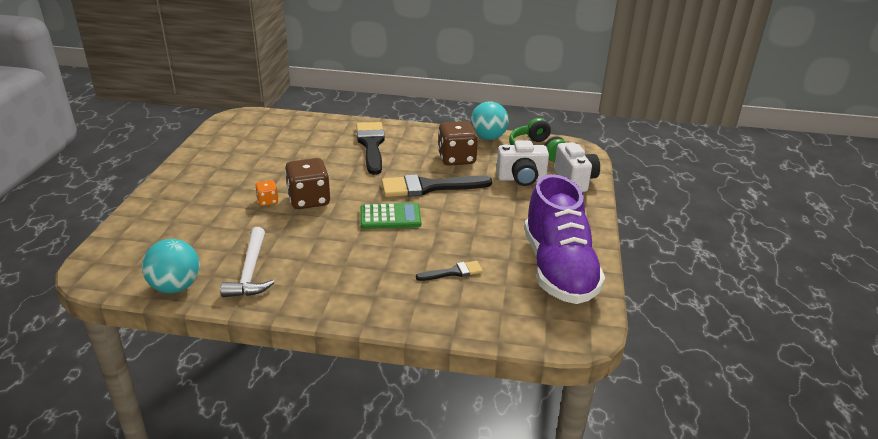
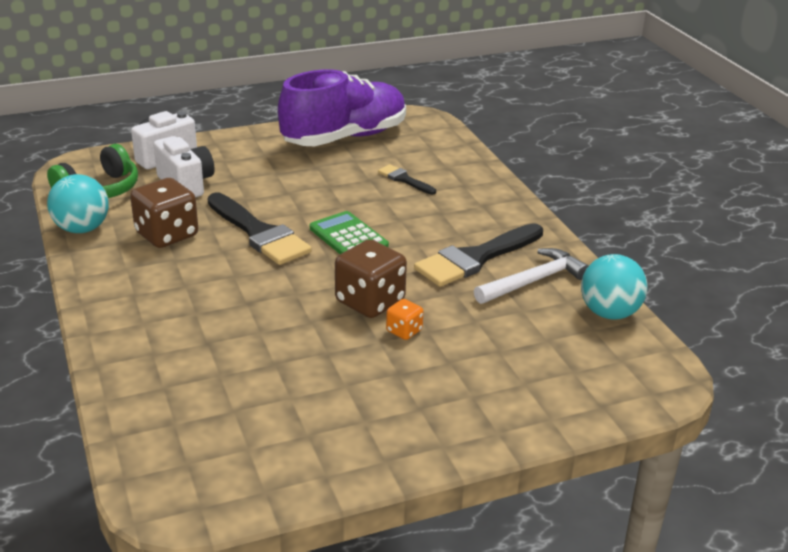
camera: 120 degrees left, 0 degrees up
black brush [356,122,385,175] -> black brush moved to [414,223,543,287]

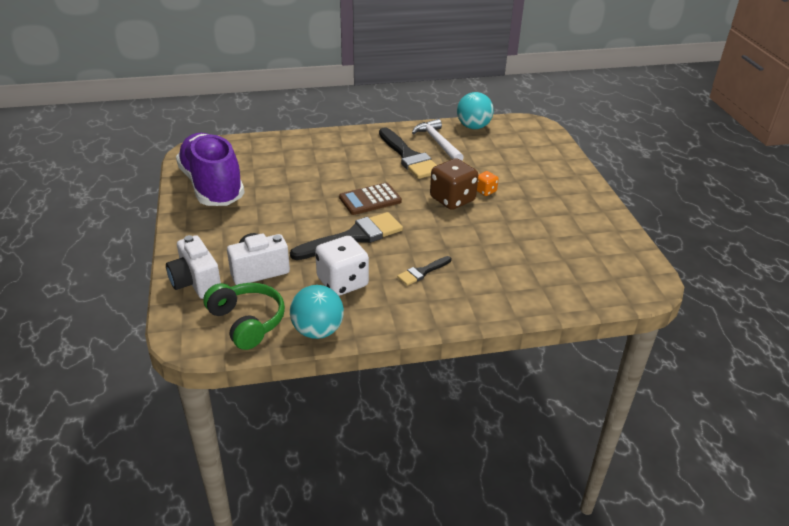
camera: 80 degrees left, 5 degrees up
brown dice [130,178,198,248] -> white dice [315,236,369,296]
green calculator [310,211,389,254] -> brown calculator [339,183,402,215]
black brush [378,164,436,195] -> black brush moved to [397,256,451,286]

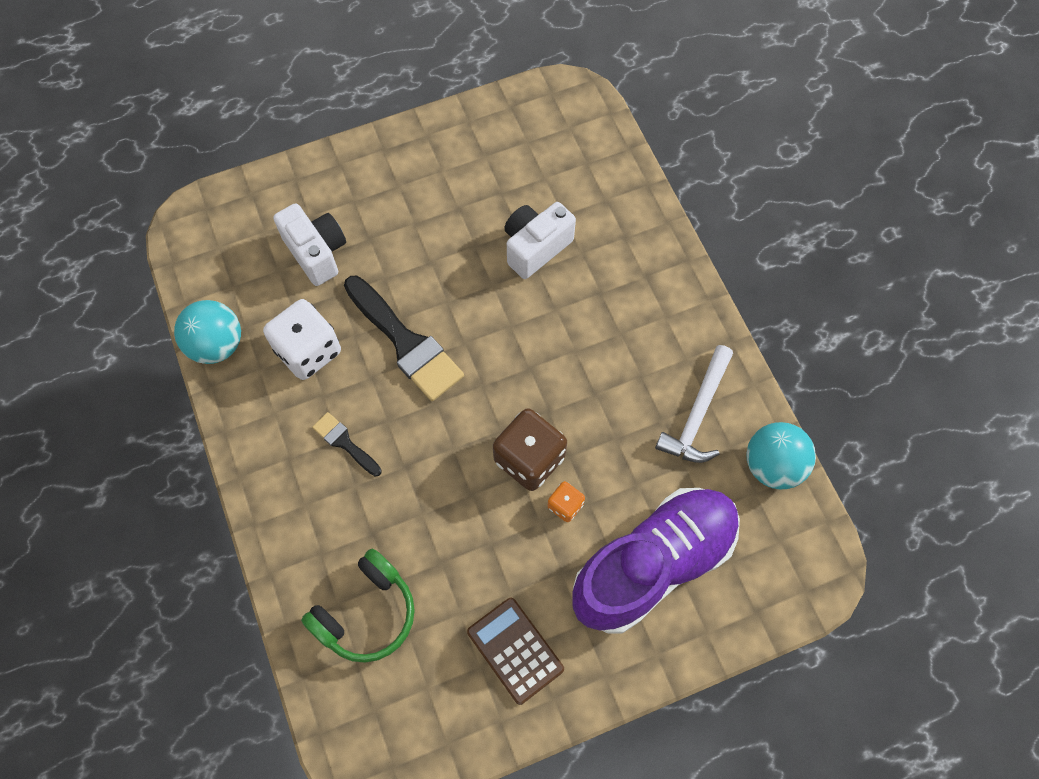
camera: 80 degrees right, 30 degrees up
white camera [166,235,221,299] -> white camera moved to [504,202,576,279]
purple shoe [176,133,245,206] -> purple shoe moved to [572,488,740,634]
green headphones [203,283,285,350] -> green headphones moved to [301,549,415,663]
brown calculator [339,183,402,215] -> brown calculator moved to [467,597,564,705]
black brush [379,127,437,179] -> none
white hammer [412,119,464,161] -> white hammer turned 150 degrees clockwise [655,345,733,463]

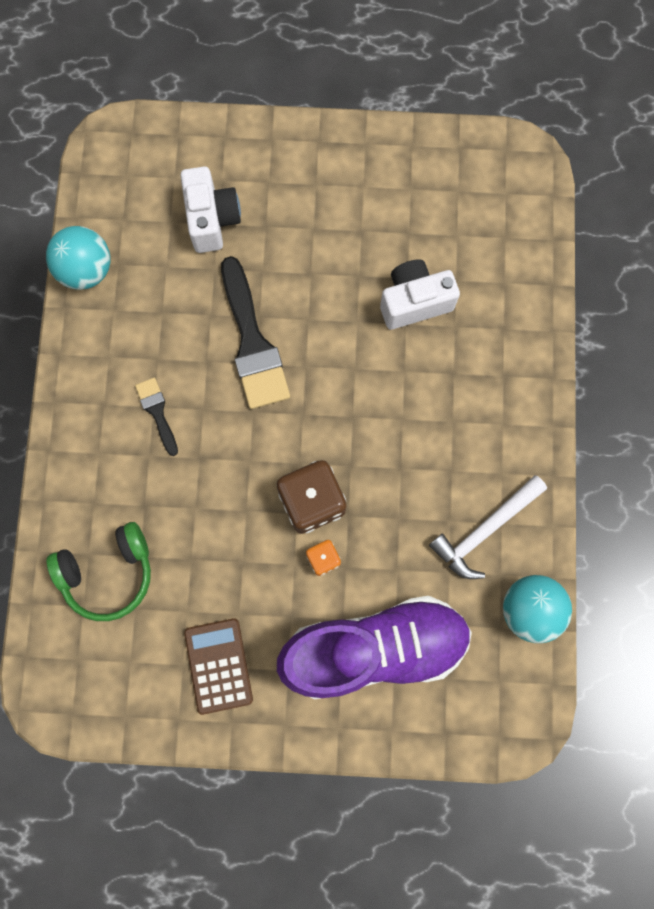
camera: 25 degrees right, 10 degrees up
white dice [263,299,341,380] -> none

